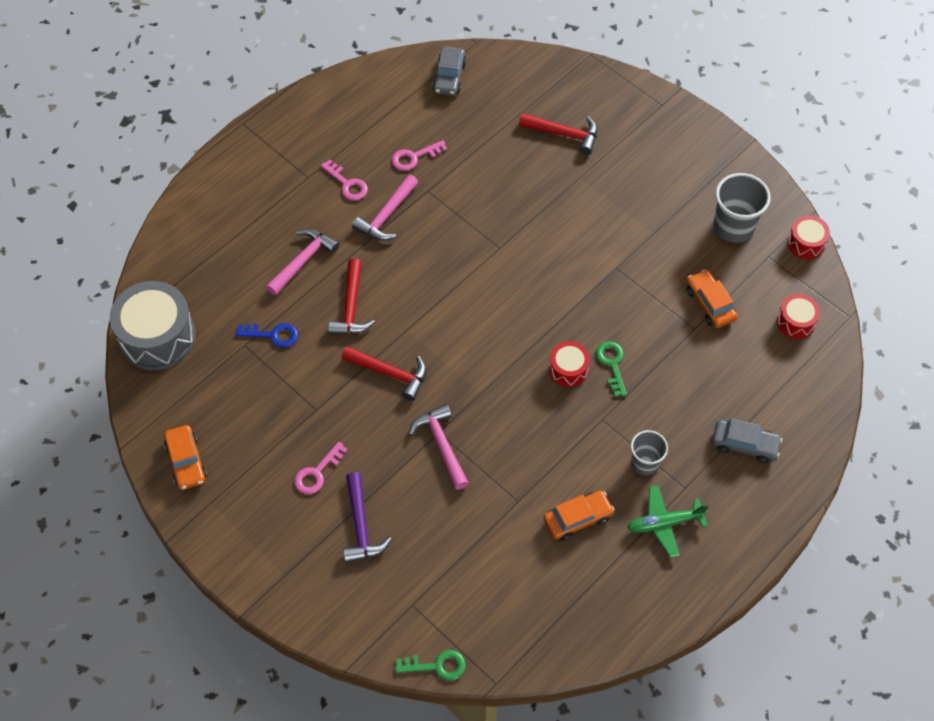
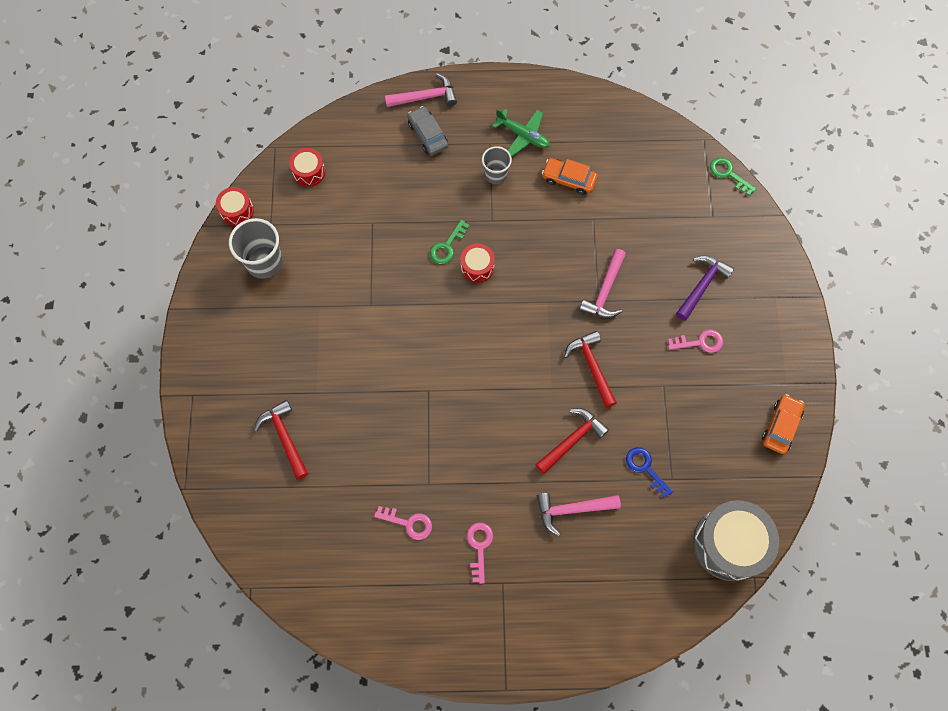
camera: 135 degrees left, 10 degrees up
pink hammer [352,175,418,241] -> pink hammer moved to [385,73,457,107]
grey car [432,47,466,96] -> none
orange car [686,269,738,328] -> none

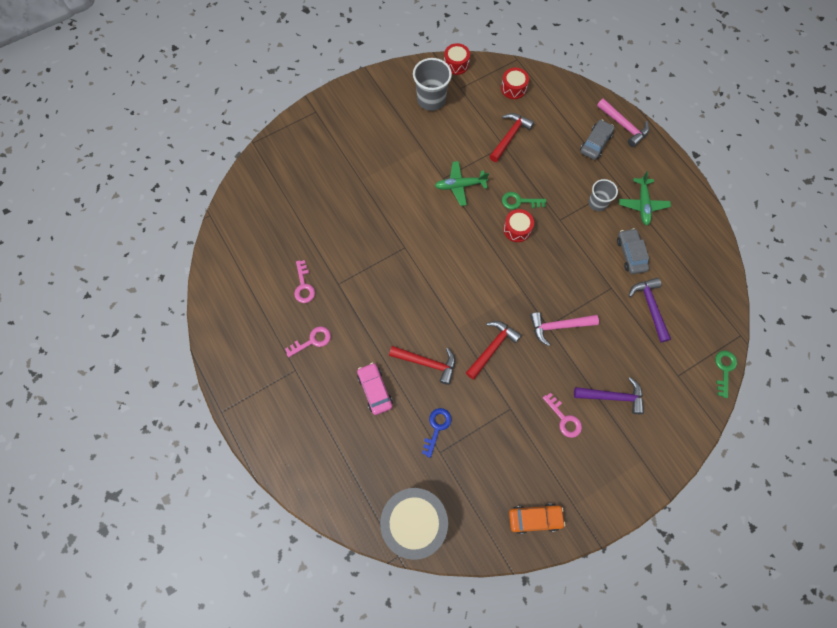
camera: 60 degrees right, 0 degrees up
red hammer [254,400,308,479] -> red hammer moved to [489,113,534,162]
pink hammer [537,493,621,536] -> pink car [357,363,393,415]
orange car [542,158,598,195] -> grey car [617,228,649,274]
none -> green plane [435,161,489,206]
none -> purple hammer [628,278,671,342]

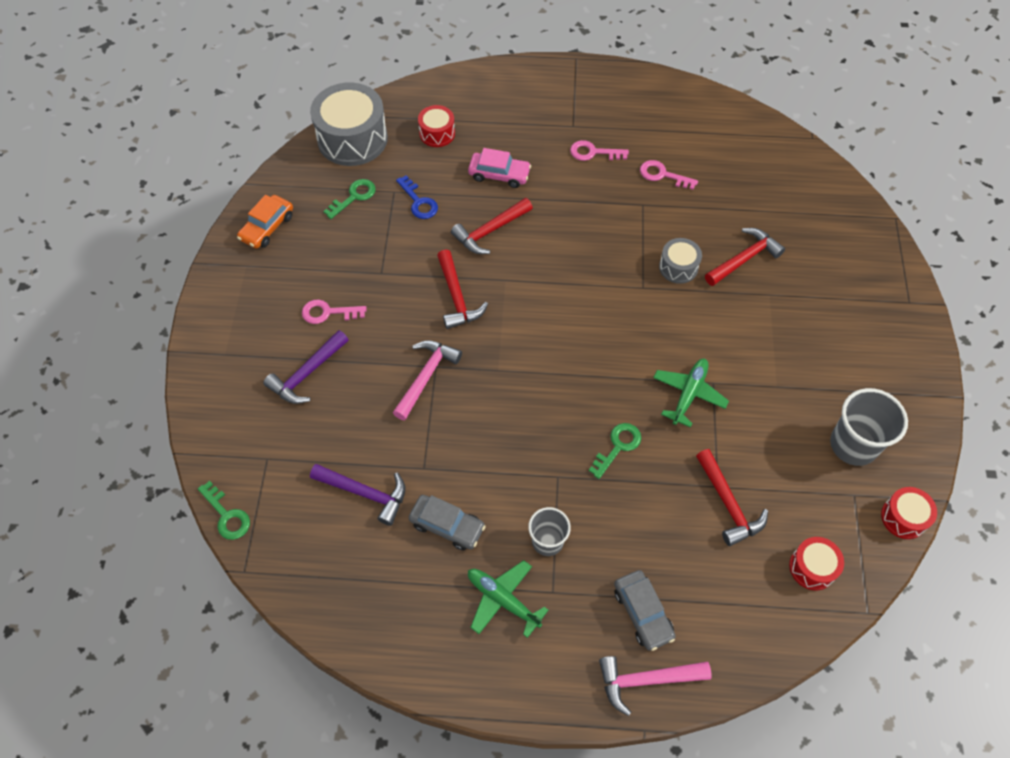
camera: 125 degrees right, 10 degrees down
pink key [285,326,331,358] -> pink key turned 90 degrees clockwise [570,140,629,161]
red drum [503,209,534,242] -> red drum moved to [418,105,455,147]
none -> green key [324,179,376,219]
none -> grey drum [659,238,702,284]
none -> red hammer [705,228,785,286]

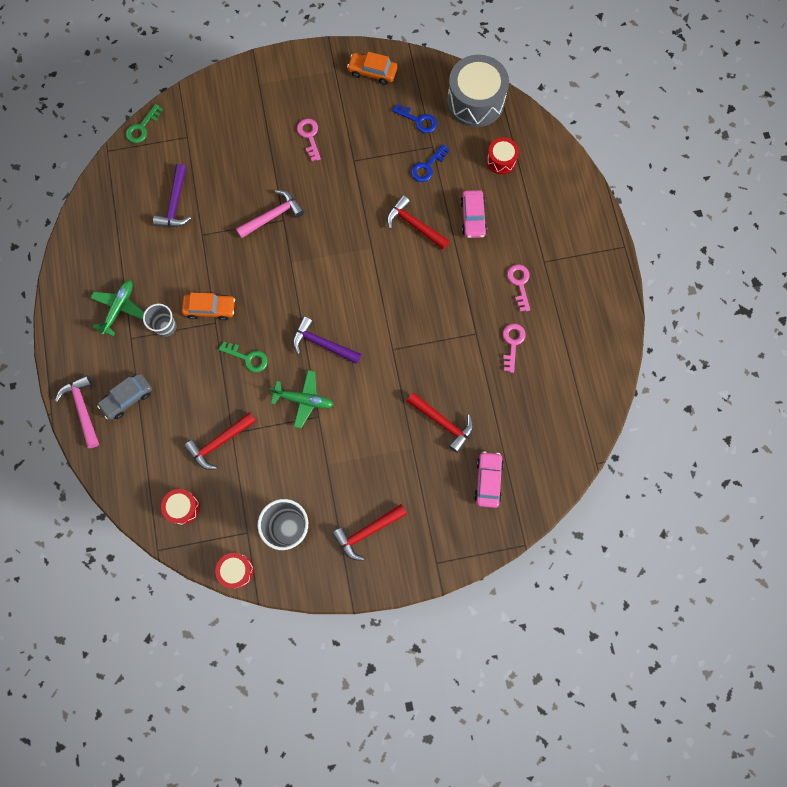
camera: 75 degrees right, 15 degrees up
purple hammer [263,330,349,404] -> purple hammer moved to [293,316,361,364]
green key [324,179,376,219] -> blue key [392,104,437,133]
pink hammer [393,340,462,420] -> pink hammer turned 45 degrees counterclockwise [236,190,304,238]
grey car [408,495,486,551] -> none
red hammer [437,249,488,329] -> red hammer moved to [332,504,407,561]
grey drum [659,238,702,284] -> none
none -> orange car [182,293,235,320]
none -> pink car [474,451,504,508]

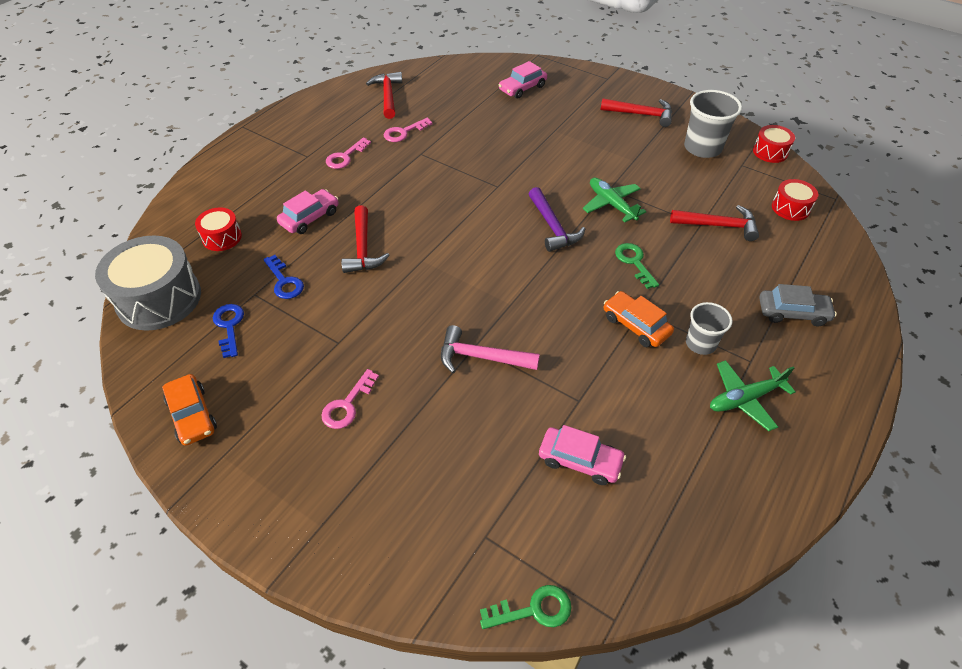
camera: 135 degrees left, 25 degrees down
pink hammer [55,375,99,448] -> none
purple hammer [153,164,191,227] -> pink car [539,425,626,485]
red hammer [407,393,473,453] -> red hammer moved to [366,72,403,119]
blue key [411,144,450,182] -> blue key turned 60 degrees clockwise [263,255,304,299]

